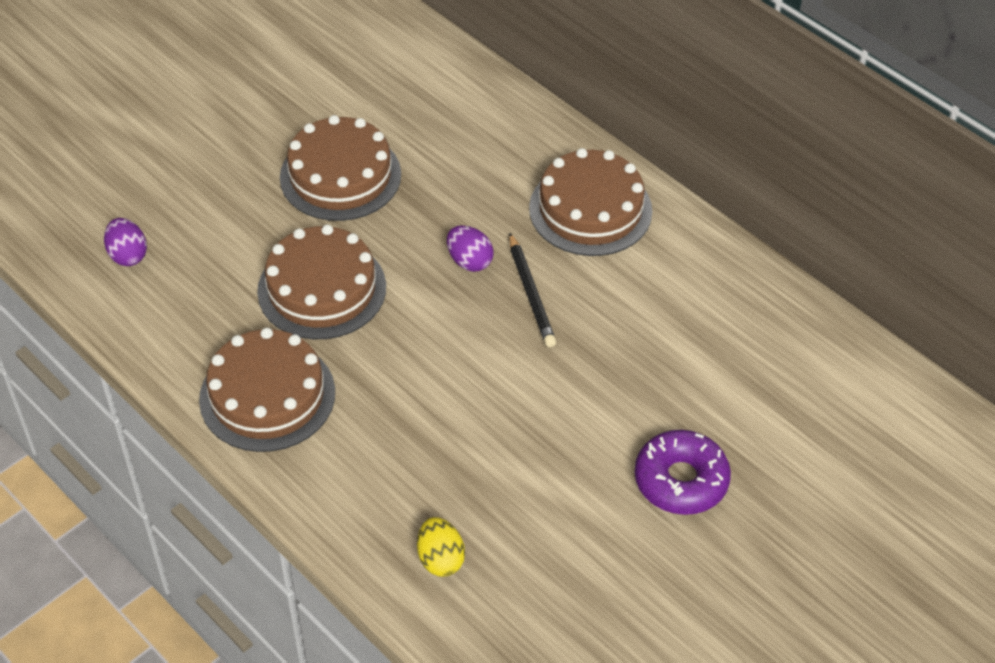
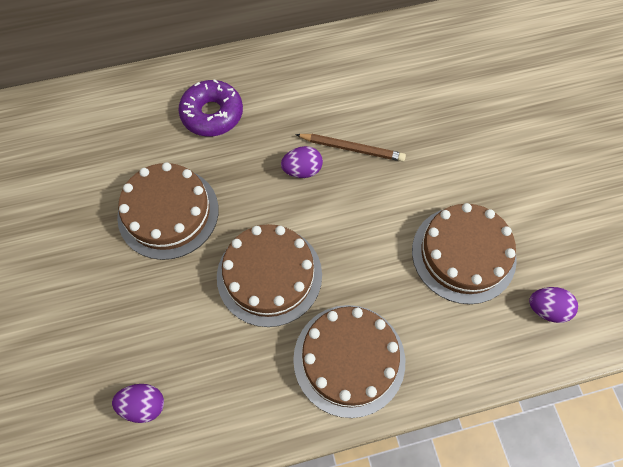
camera: 60 degrees left, 15 degrees up
yellow egg [417,517,465,577] -> purple egg [529,287,578,323]
black pencil [509,233,556,347] -> brown pencil [295,134,406,162]
brown cake [529,148,652,256] -> brown cake moved to [412,203,517,304]
purple donut [634,430,731,515] -> purple donut moved to [178,79,243,137]

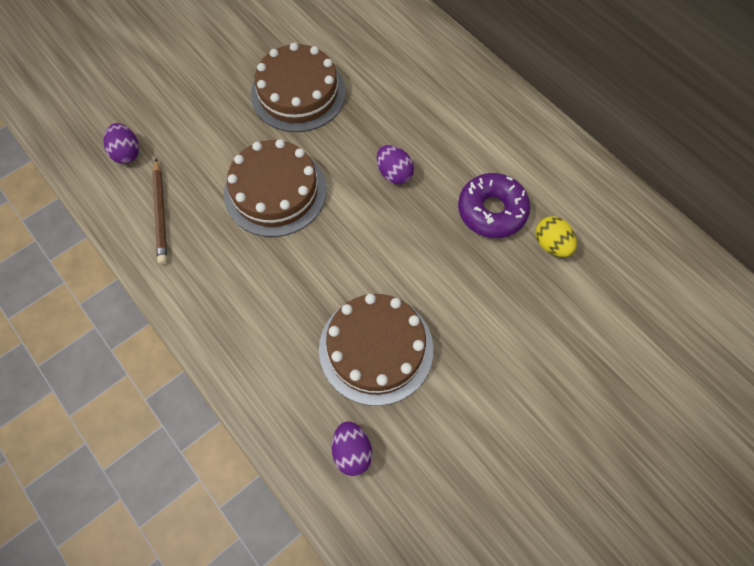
camera: 65 degrees right, 0 degrees up
purple donut [178,79,243,137] -> purple donut moved to [458,173,531,238]
brown cake [293,305,405,418] -> none
brown pencil [295,134,406,162] -> brown pencil moved to [152,159,167,264]
none -> yellow egg [535,216,577,257]

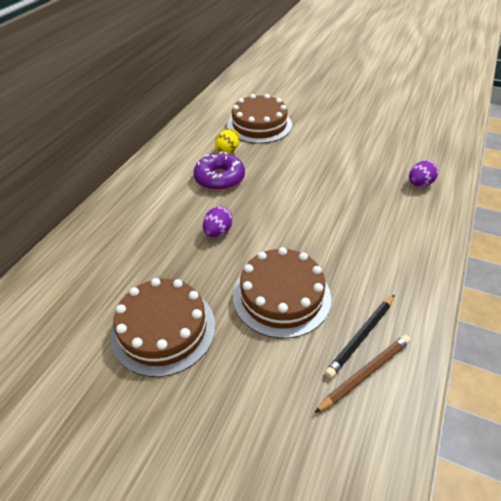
camera: 115 degrees left, 20 degrees down
purple egg [104,123,139,164] -> none
brown cake [319,294,433,406] -> brown cake moved to [227,94,292,144]
none -> black pencil [325,295,395,378]

